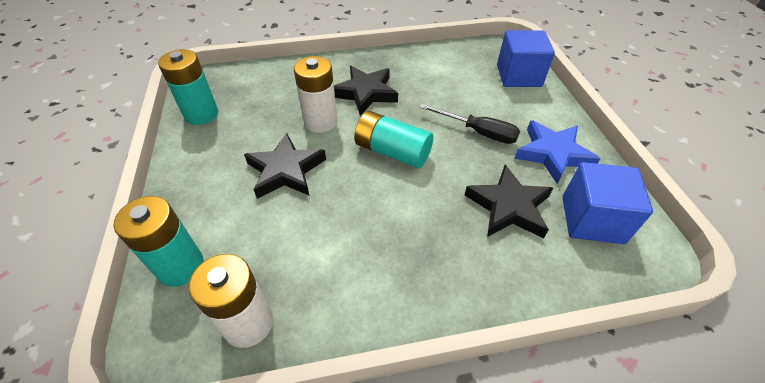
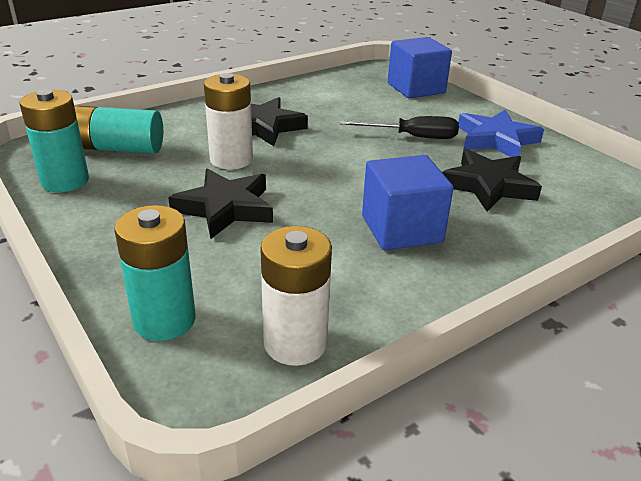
camera: 25 degrees left, 15 degrees down
turquoise battery [354,111,433,168] -> turquoise battery moved to [75,106,163,154]
blue cube [562,162,653,244] -> blue cube moved to [362,155,454,250]

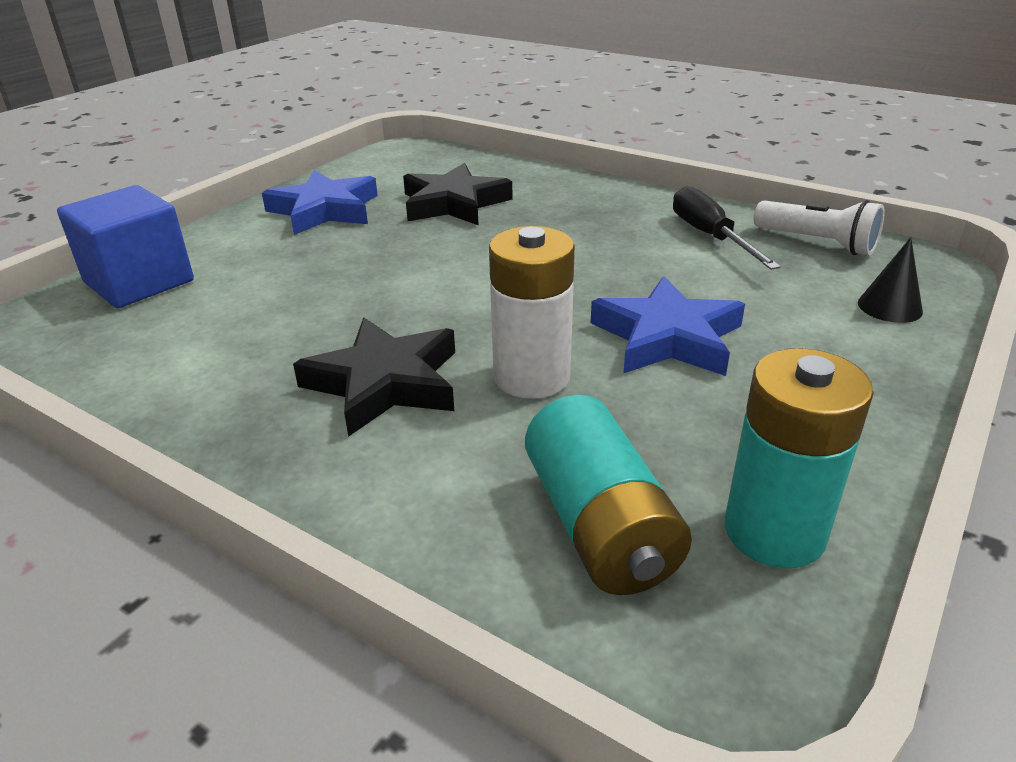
camera: 110 degrees left, 0 degrees up
turquoise battery [114,205,196,341] -> black cone [858,237,923,323]
black star [168,169,273,239] -> blue star [591,276,745,376]
white battery [260,226,332,366] -> white flashlight [754,200,885,255]
black screwdriver [340,116,459,139] -> black screwdriver moved to [673,186,781,270]
blue cube [362,155,454,250] -> none

